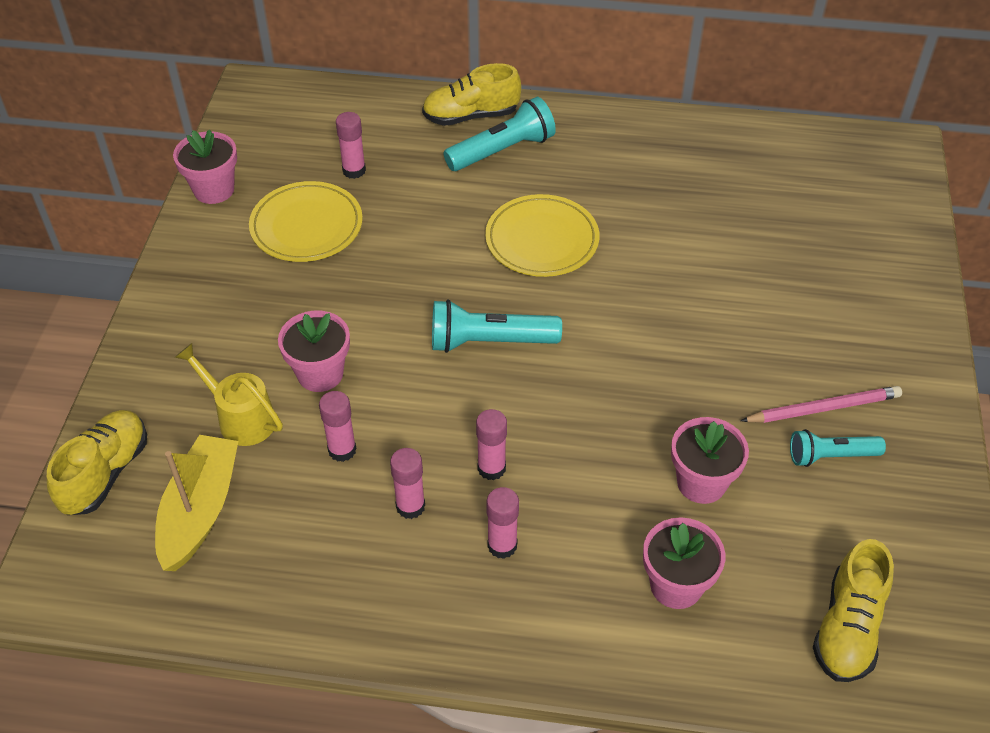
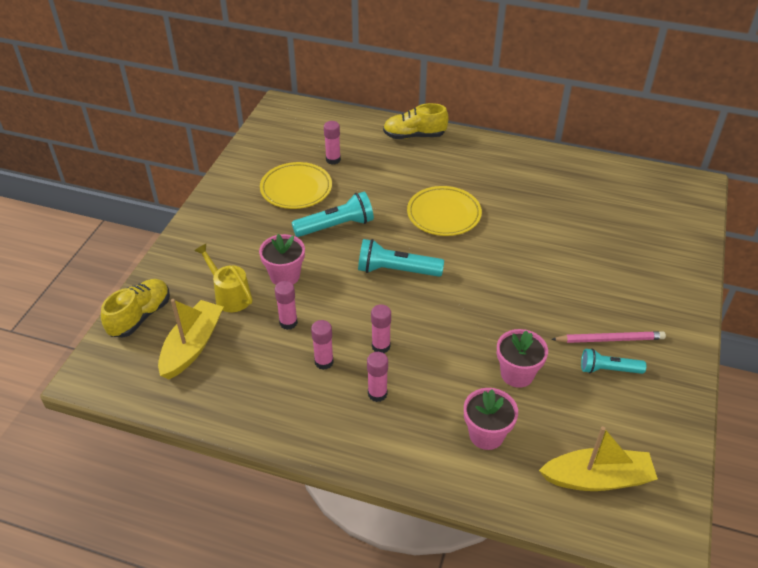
camera: 10 degrees right, 5 degrees down
pink flower pot [173,130,237,204] -> none
turquoise flashlight [443,97,556,171] -> turquoise flashlight moved to [291,192,374,237]
yellow shoe [813,539,894,682] -> yellow boat [539,426,658,491]

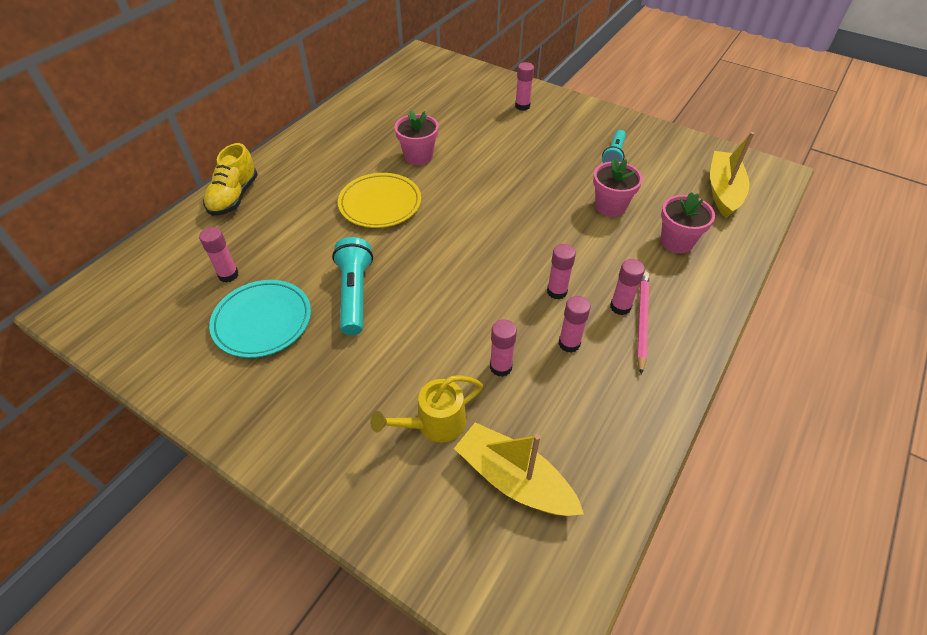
camera: 75 degrees left, 5 degrees up
yellow shoe [101,279,170,337] -> none
pink flower pot [259,234,305,285] -> pink flower pot moved to [394,110,439,165]
yellow plate [260,162,332,209] -> turquoise plate [209,280,311,358]
turquoise flashlight [358,239,444,277] -> none
pink pencil [551,331,666,343] -> pink pencil moved to [637,272,649,375]
none -> pink glue stick [515,62,534,111]

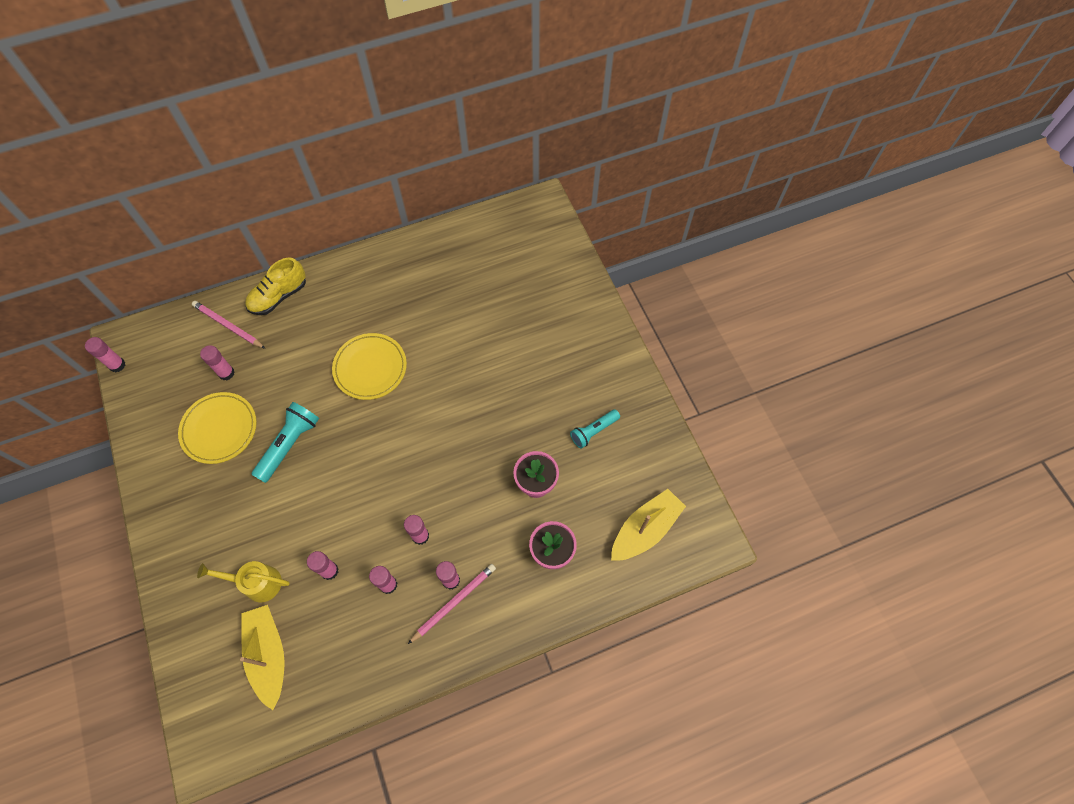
camera: 35 degrees right, 15 degrees up
turquoise plate [209,280,311,358] -> yellow plate [178,392,257,464]
pink flower pot [394,110,439,165] -> none
pink glue stick [515,62,534,111] -> pink glue stick moved to [85,337,125,372]
none -> pink pencil [192,301,265,349]

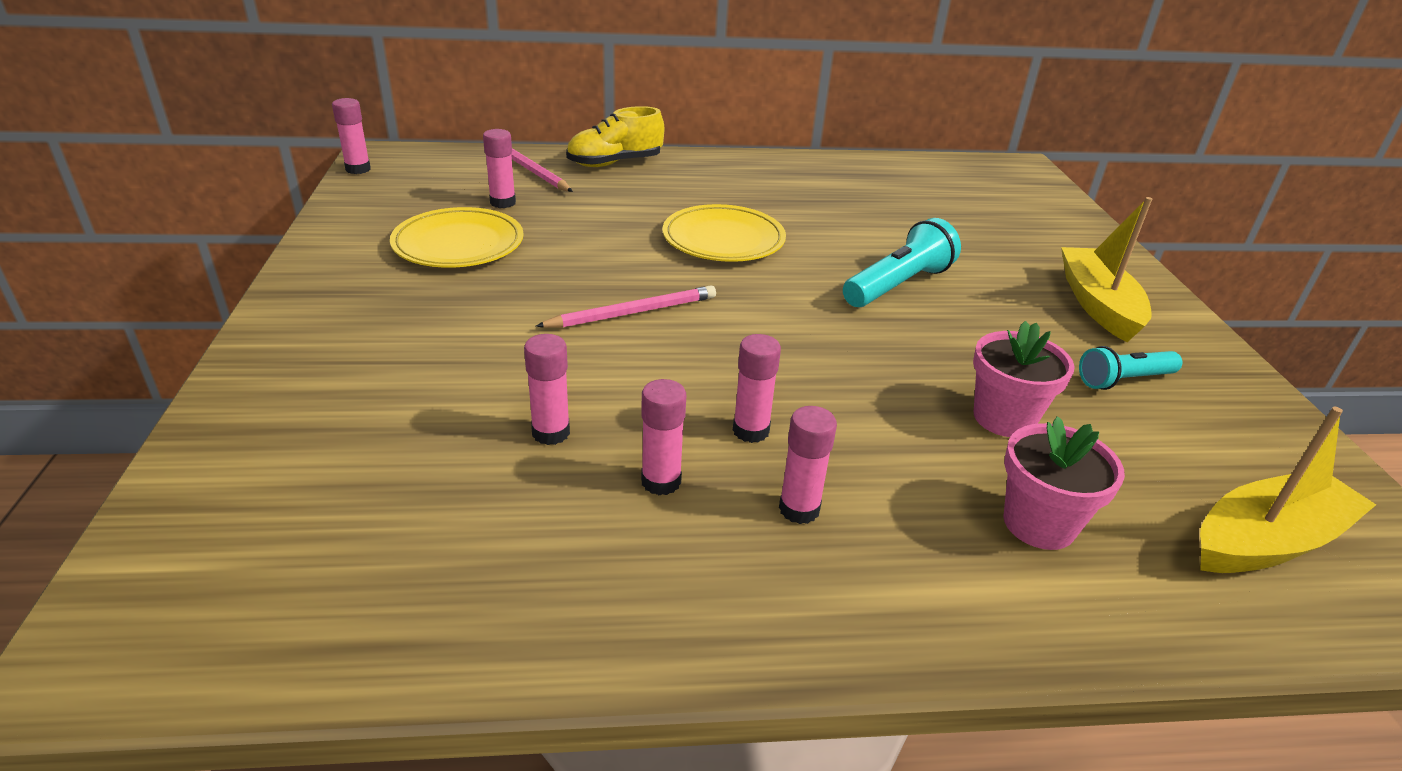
camera: 15 degrees right, 30 degrees down
yellow watering can [197,561,290,602] -> none
yellow boat [240,605,285,710] -> yellow boat moved to [1061,197,1152,342]
turquoise flashlight [251,402,319,483] -> turquoise flashlight moved to [843,218,961,307]
pink pencil [408,564,496,644] -> pink pencil moved to [535,285,716,328]

